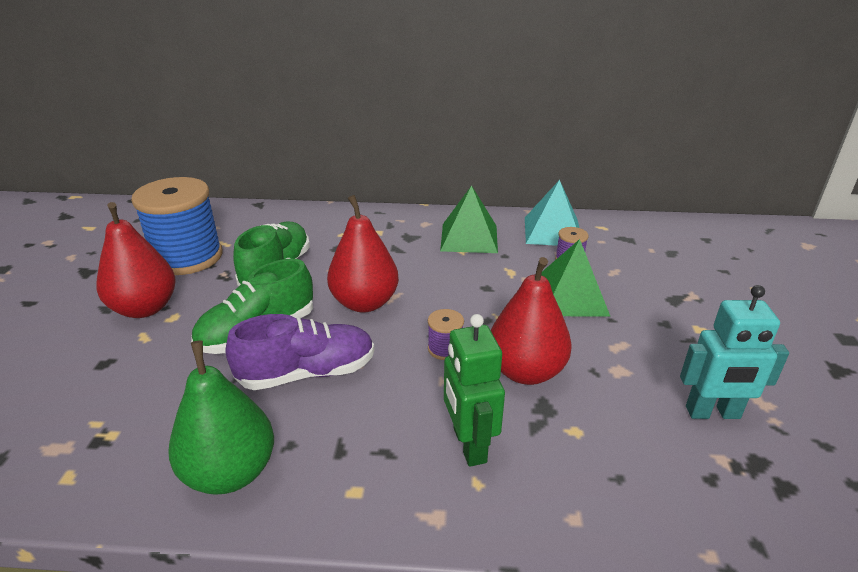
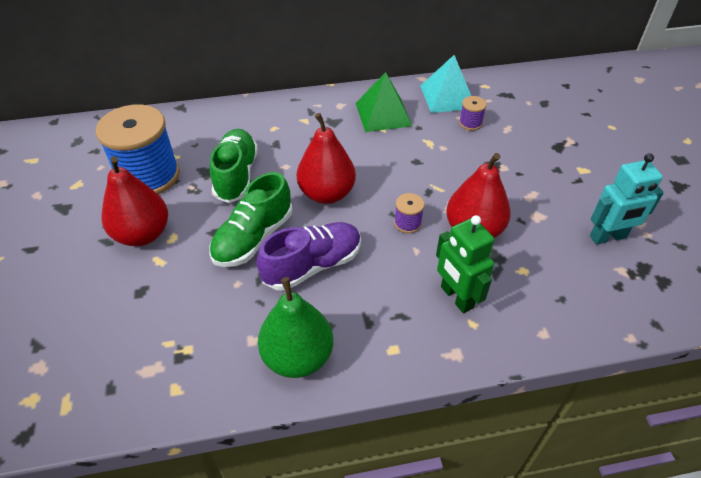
camera: 15 degrees left, 15 degrees up
green pyramid [541,239,610,316] -> none

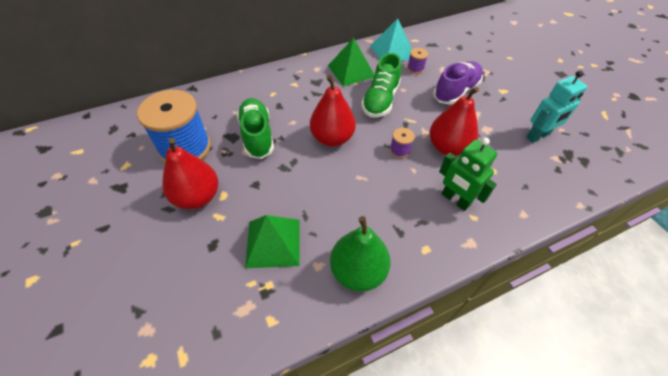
camera: 15 degrees left, 5 degrees up
green shoe [210,172,292,267] -> green shoe moved to [361,53,402,118]
purple shoe [257,222,361,291] -> purple shoe moved to [433,61,483,105]
none -> green pyramid [245,215,299,268]

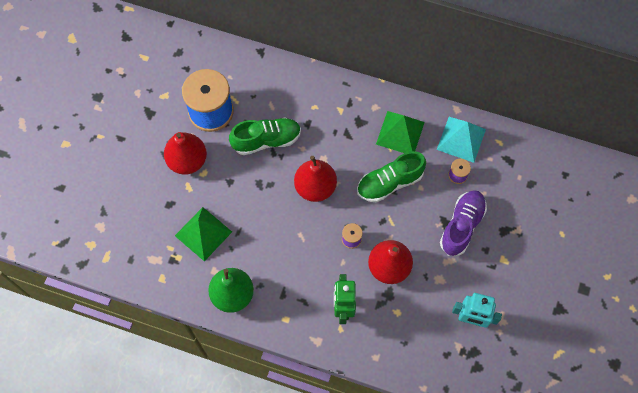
camera: 45 degrees right, 15 degrees up
green shoe [237,98,274,159] -> green shoe turned 45 degrees clockwise [229,118,301,155]
purple shoe [433,61,483,105] -> purple shoe turned 60 degrees counterclockwise [440,190,487,256]

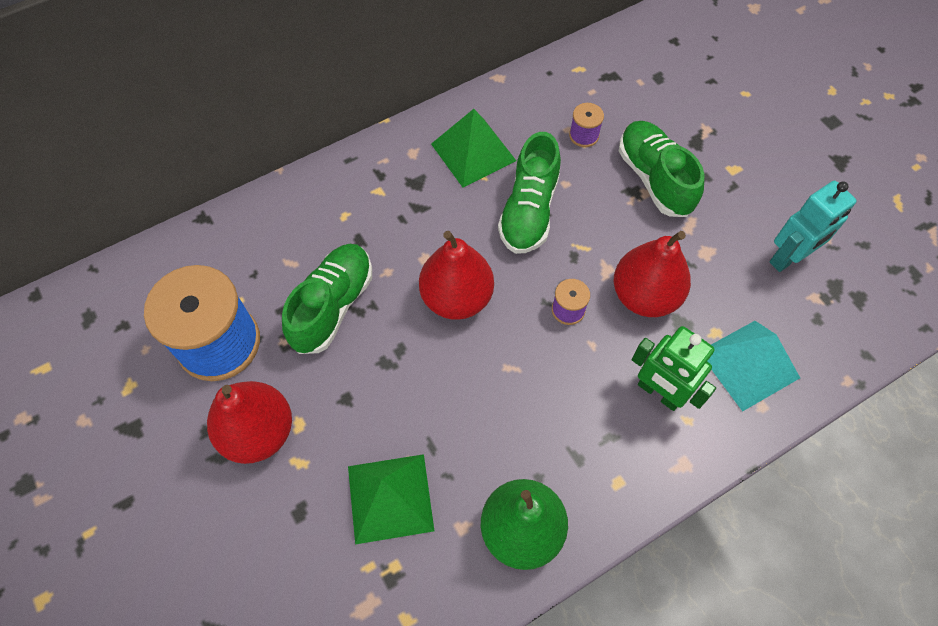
camera: 50 degrees left, 5 degrees down
turquoise pyramid [437,117,486,163] -> turquoise pyramid moved to [707,321,800,412]
purple shoe [440,190,487,256] -> green shoe [619,121,704,217]

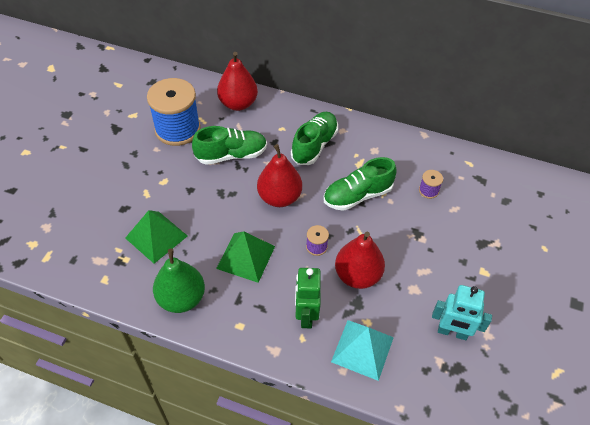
camera: 50 degrees right, 10 degrees down
red pear [207,381,292,464] -> red pear moved to [217,52,258,111]
green pyramid [431,109,516,188] -> green pyramid moved to [216,231,275,283]
green shoe [619,121,704,217] -> green shoe moved to [291,112,338,165]

